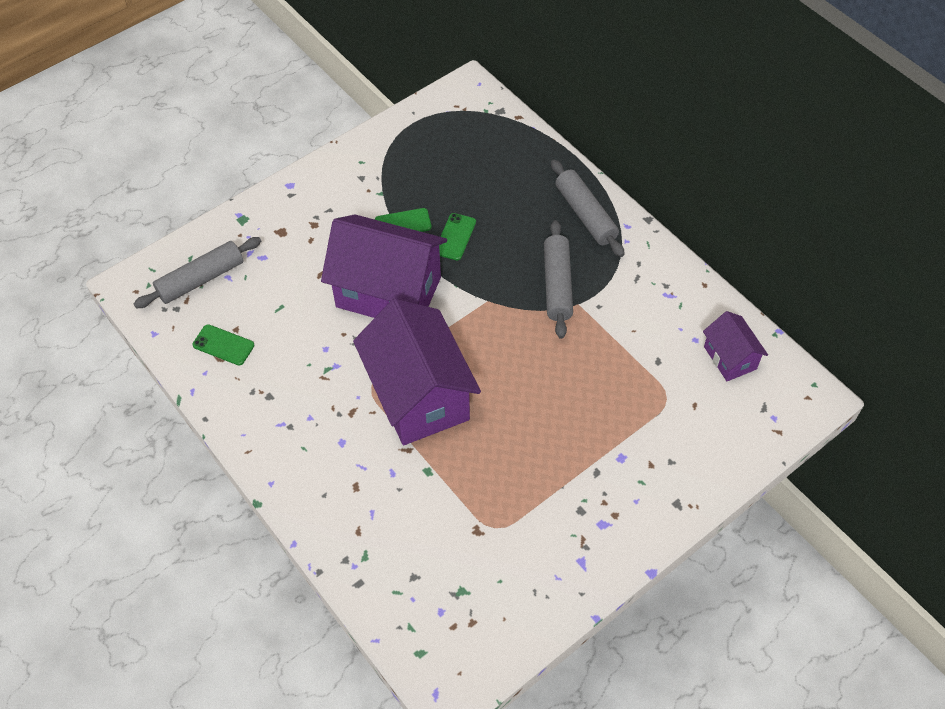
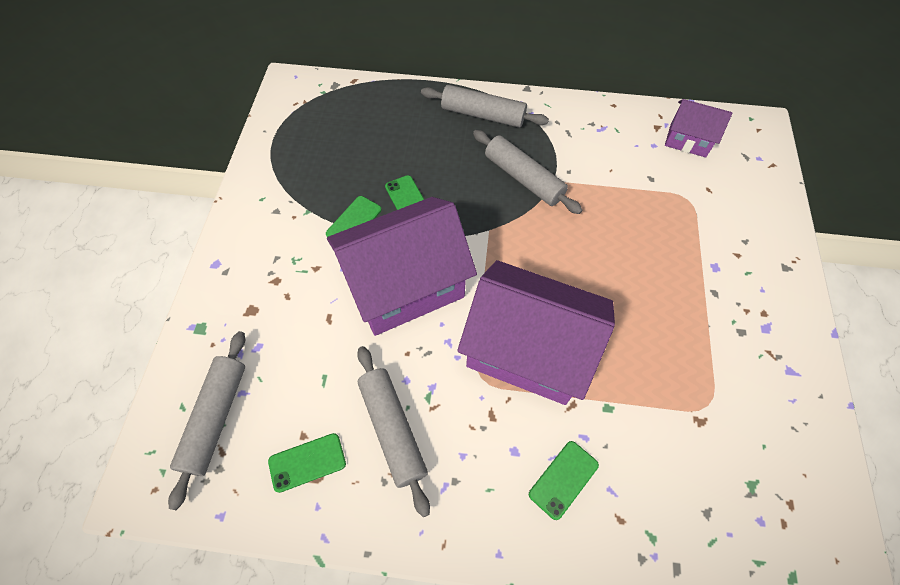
camera: 45 degrees left, 5 degrees up
none -> grey rolling pin [357,346,430,517]
none -> green phone [529,441,599,520]

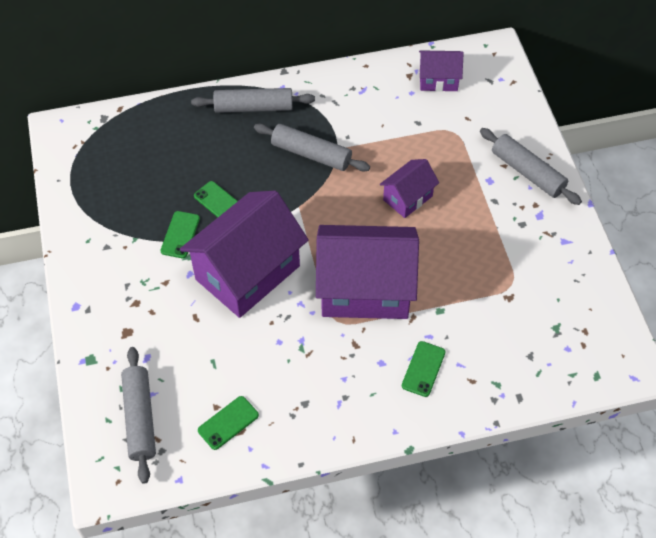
camera: 20 degrees left, 5 degrees down
grey rolling pin [357,346,430,517] -> grey rolling pin moved to [480,128,582,205]
none -> purple house [380,159,439,218]

